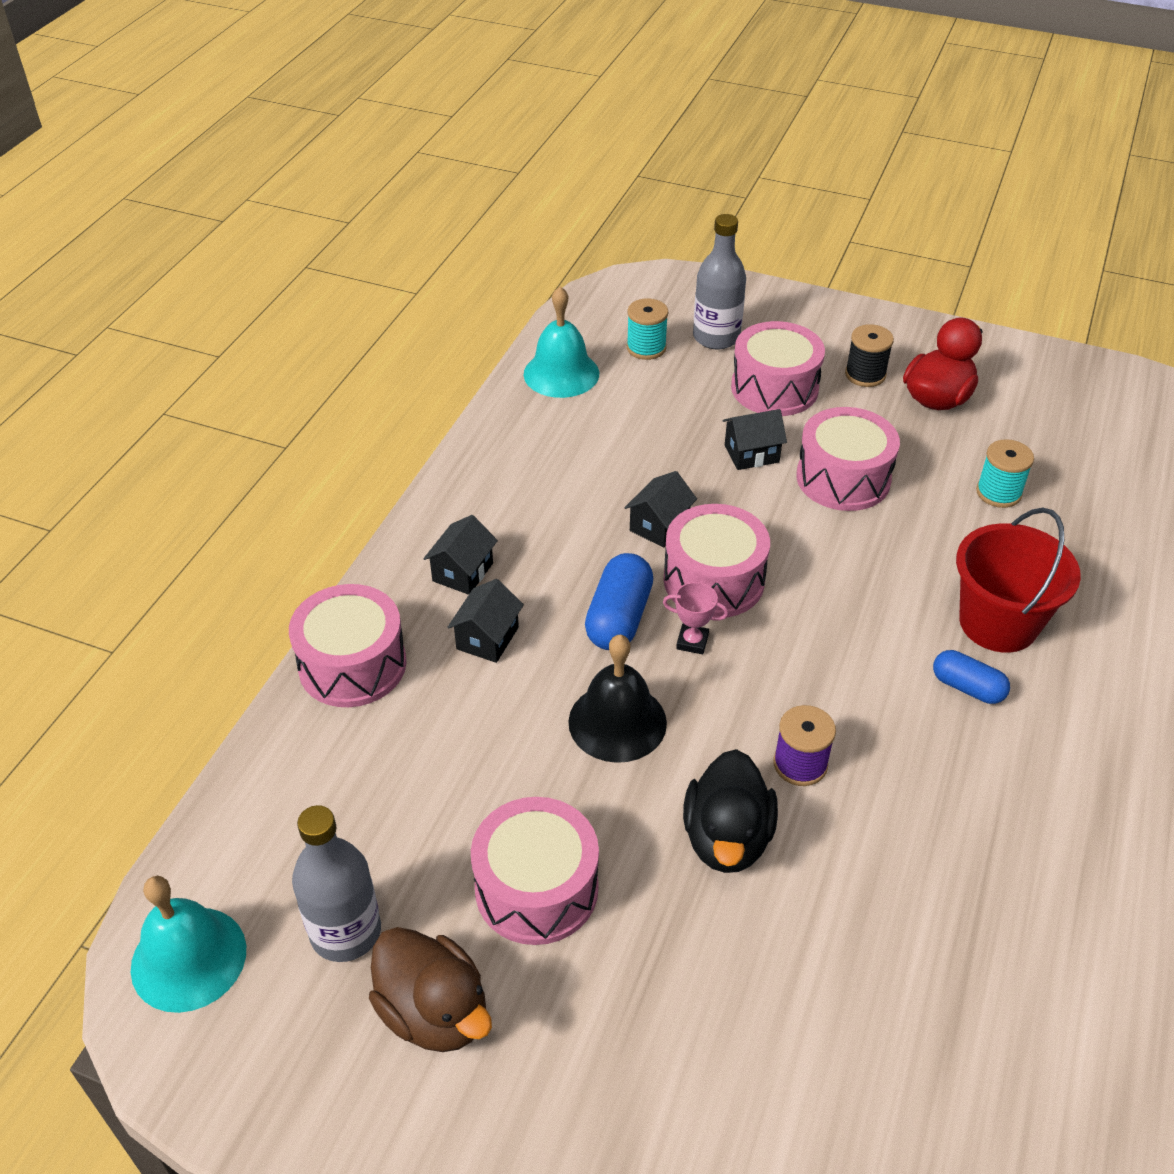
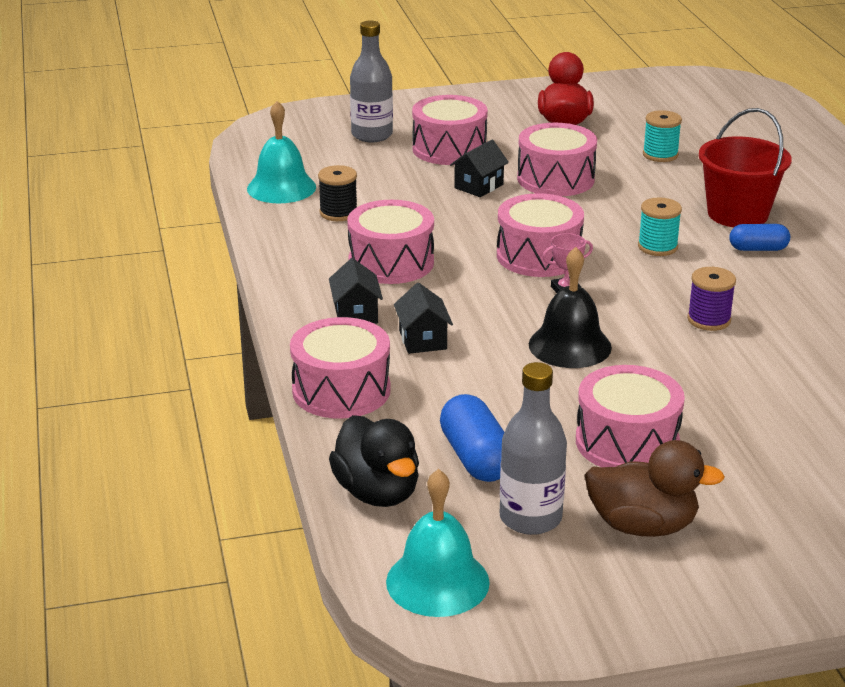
camera: 35 degrees left, 15 degrees down
blue capsule [585,553,653,650] -> blue capsule moved to [440,394,504,482]
black house [624,471,697,548] -> none
turquoise spool [627,298,668,360] -> turquoise spool moved to [638,198,682,256]
black duck [683,749,778,873] -> black duck moved to [329,415,419,507]
black spool [845,324,894,387] -> black spool moved to [318,165,357,221]
none -> pink drum [347,200,434,284]

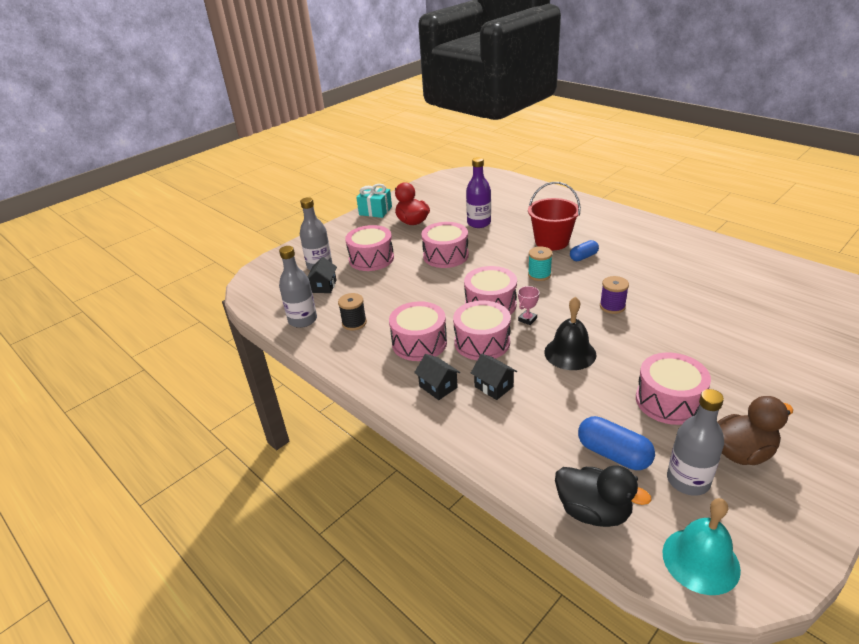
camera: 30 degrees left, 5 degrees up
turquoise bell [247,101,316,203] -> grey bottle [279,246,317,328]
pink drum [290,317,391,419] -> pink drum moved to [453,300,511,360]
black house [450,140,509,197] -> black house moved to [307,257,337,293]
turquoise spool [643,110,682,162] -> purple bottle [466,157,491,228]
none -> turquoise gift [356,184,392,218]

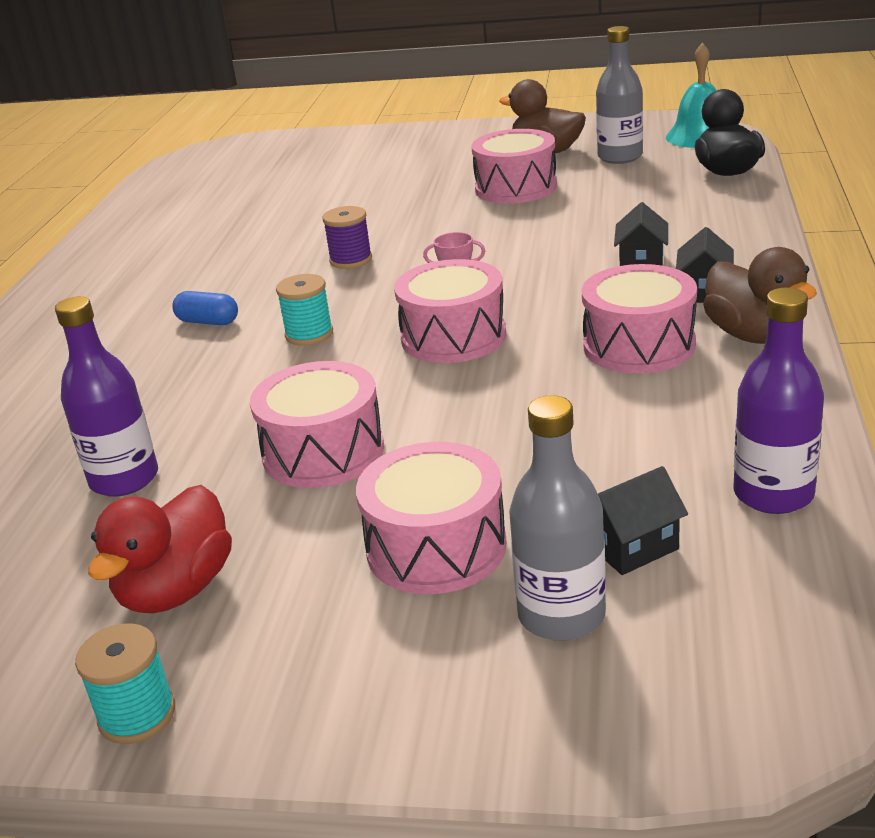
camera: 125 degrees left, 5 degrees down
grey bottle [279,246,317,328] -> purple bottle [734,288,824,514]
black spool [338,293,367,330] -> none
turquoise gift [356,184,392,218] -> turquoise spool [75,623,175,744]
pink drum [453,300,511,360] -> none
red bucket [528,182,581,250] -> none
black bell [544,297,597,370] -> none
blue capsule [578,416,655,470] -> none
none -> brown duck [703,247,817,344]

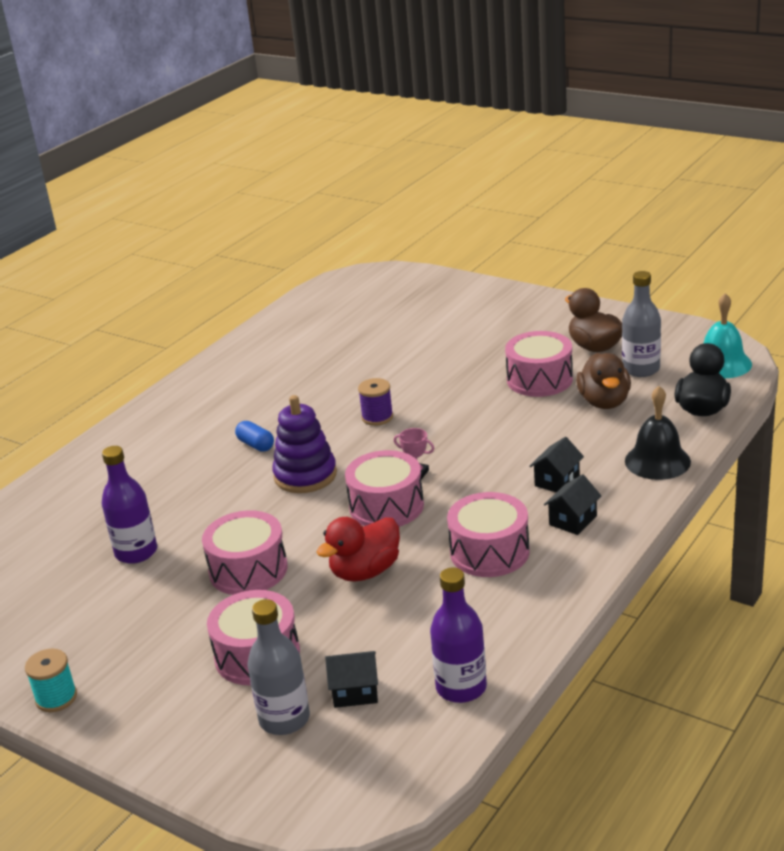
camera: 25 degrees right, 0 degrees up
red duck [88,485,232,613] -> red duck moved to [317,517,400,582]
turquoise spool [276,274,333,346] -> purple stacking toy [272,395,337,493]
brown duck [703,247,817,344] -> brown duck moved to [576,353,631,409]
none -> black bell [625,386,691,480]

